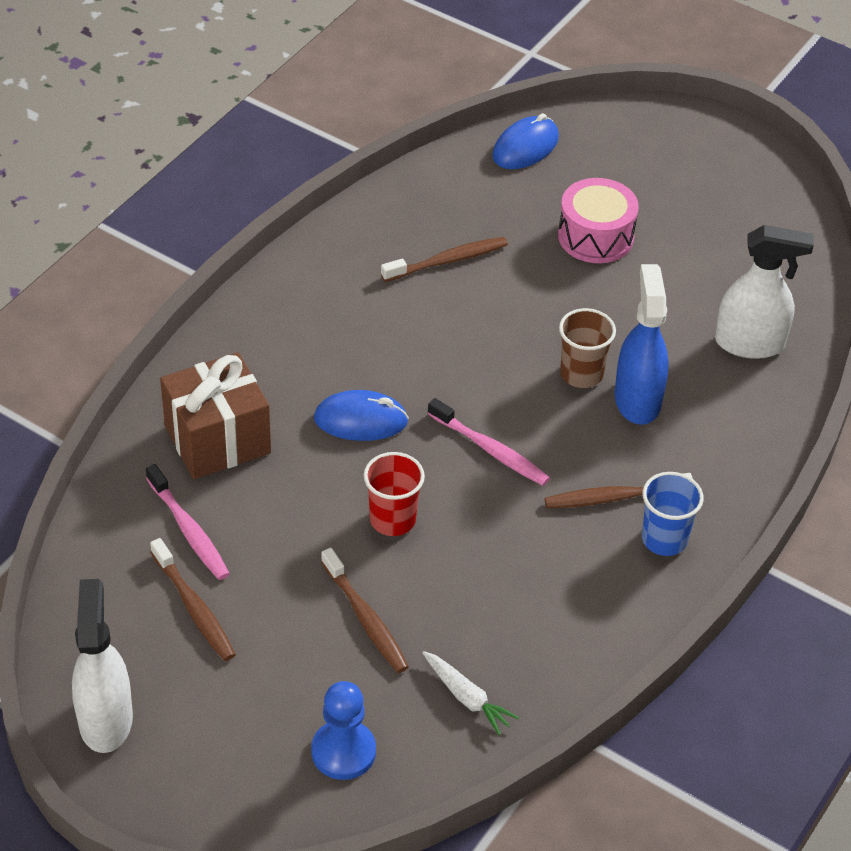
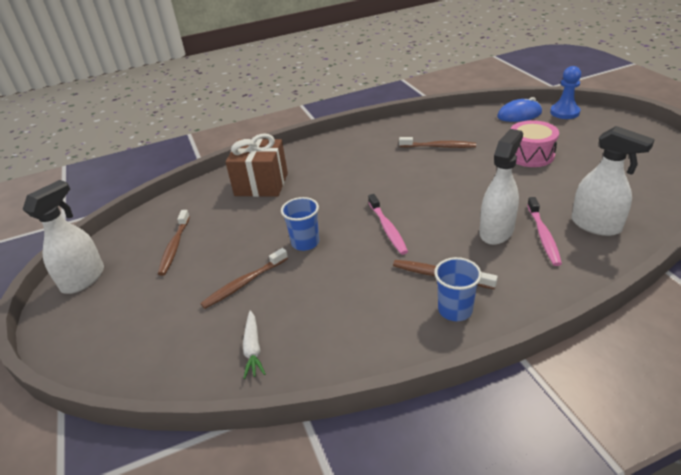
camera: 40 degrees right, 10 degrees down
pink toothbrush [146,464,230,580] -> pink toothbrush moved to [527,197,562,266]
blue pawn [311,681,376,780] -> blue pawn moved to [550,66,581,119]
blue mouse [314,390,409,441] -> none
brown toothbrush [321,548,409,673] -> brown toothbrush turned 45 degrees clockwise [200,248,288,309]
red cup [364,452,425,536] -> blue cup [281,197,319,251]
brown cup [559,308,616,388] -> none
blue spray bottle [615,264,669,425] -> white spray bottle [480,129,523,245]

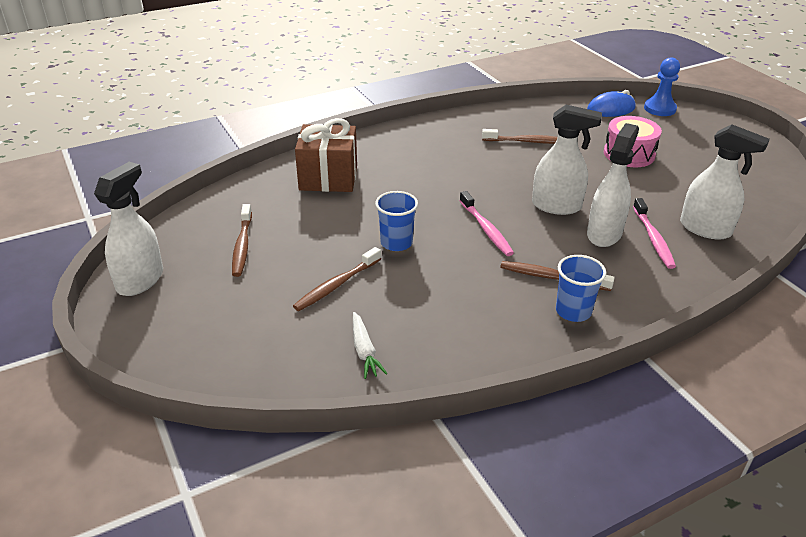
camera: 10 degrees left, 0 degrees up
none -> white spray bottle [532,105,602,215]

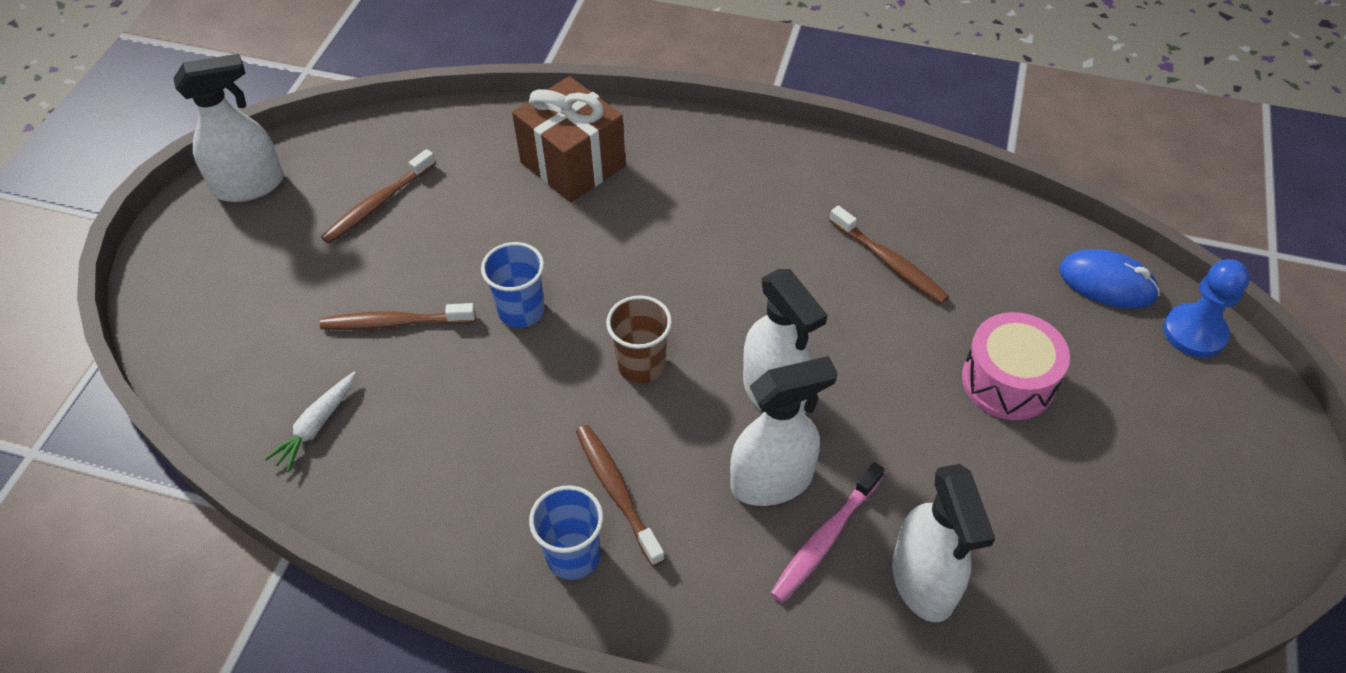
camera: 45 degrees right, 15 degrees up
pink toothbrush [459,191,514,256] -> brown cup [606,295,672,383]

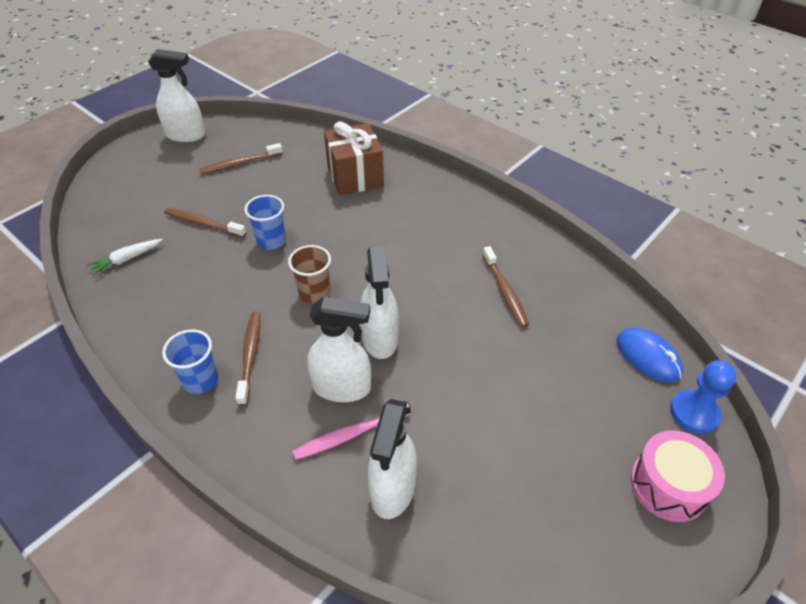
camera: 25 degrees right, 5 degrees down
pink drum [962,312,1070,420] -> pink drum moved to [630,430,725,522]

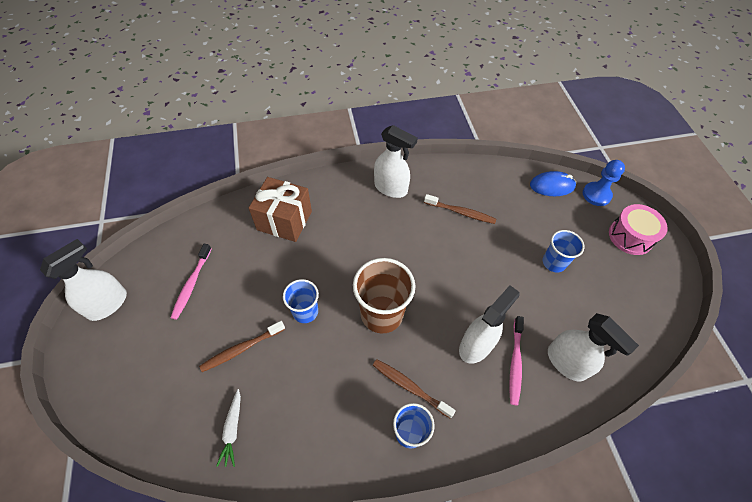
camera: 55 degrees left, 10 degrees up
brown toothbrush [199,143,283,174] -> pink toothbrush [171,243,211,320]
brown cup [288,245,331,304] -> brown cup [353,258,415,333], size x1.66
white spray bottle [360,246,399,359] -> white spray bottle moved to [374,125,418,198]
none -> blue cup [543,230,584,272]

